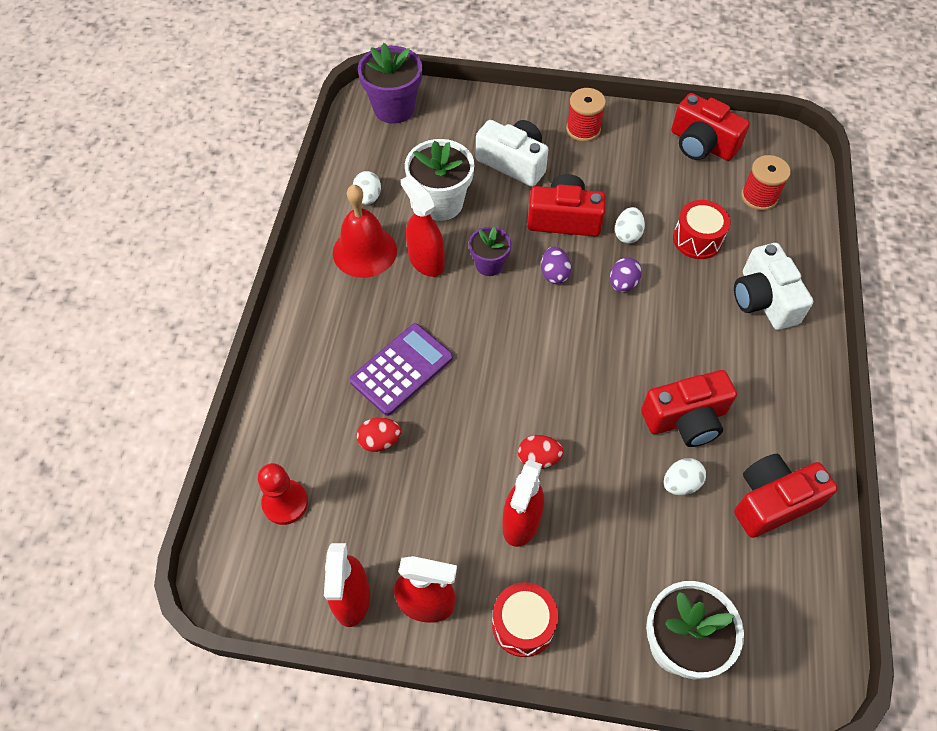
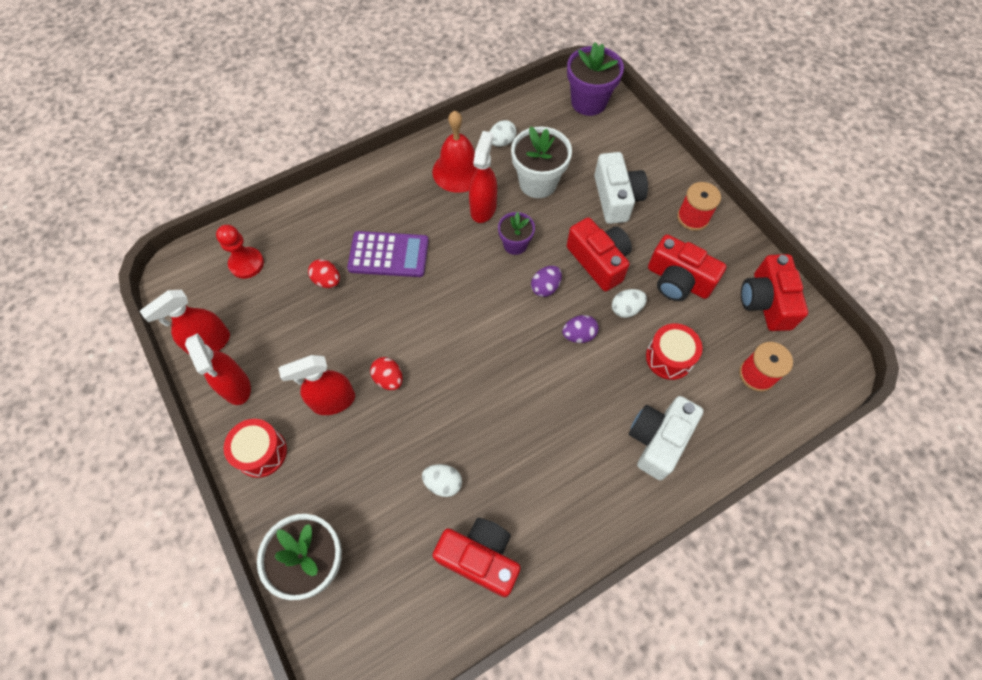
camera: 50 degrees right, 5 degrees up
red camera [641,370,737,447] -> red camera moved to [648,234,727,301]

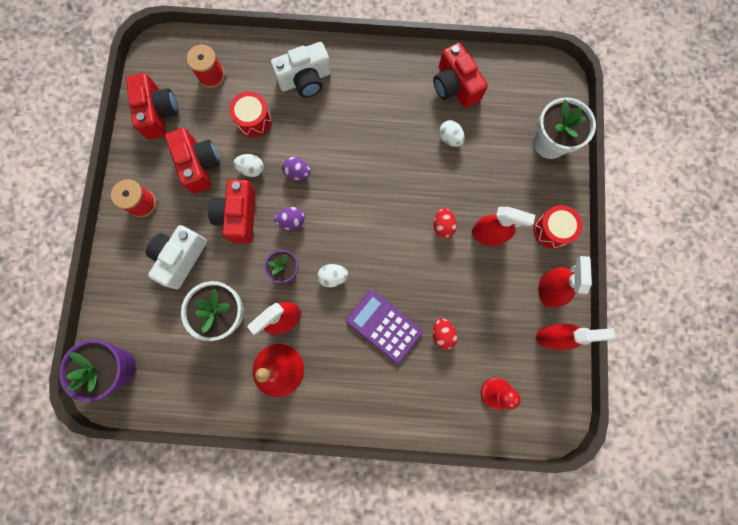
camera: 145 degrees left, 15 degrees up
white egg [490,120,516,147] -> white egg moved to [317,264,348,287]
red camera [741,254,808,331] -> red camera turned 45 degrees counterclockwise [126,73,178,139]

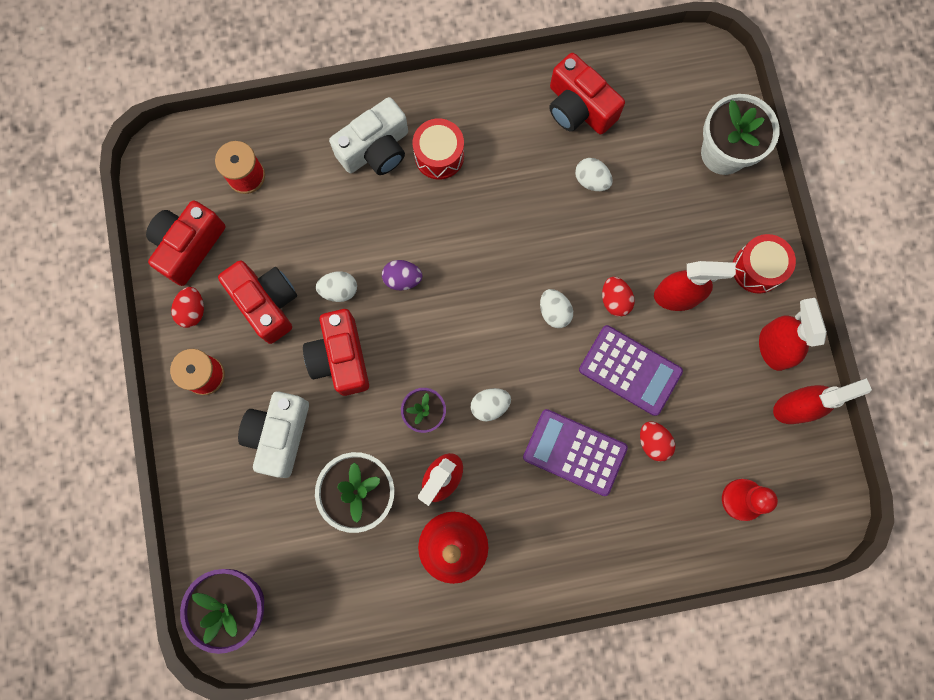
camera: 15 degrees left, 0 degrees up
red camera [126,73,178,139] -> red camera turned 120 degrees counterclockwise [146,200,226,286]
red drum [229,91,272,138] -> red drum moved to [413,118,464,180]
purple egg [274,207,305,230] -> none
none -> red egg [171,287,204,328]
none -> white egg [540,289,573,328]
none -> purple calculator [579,325,683,416]

